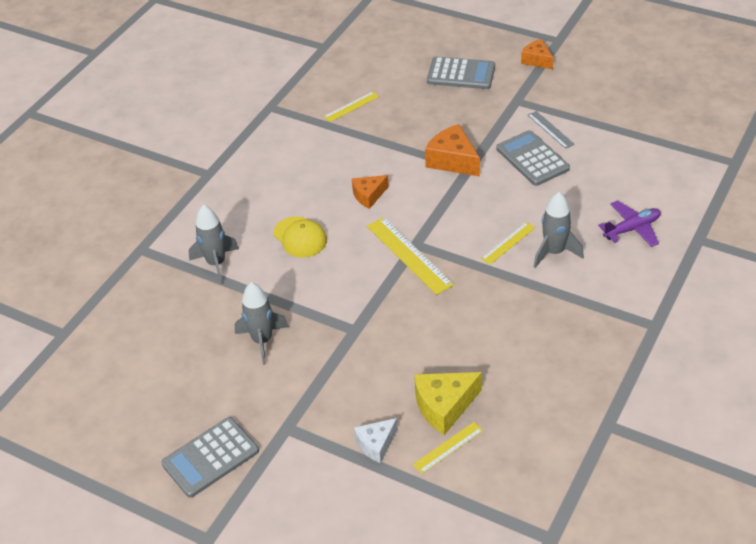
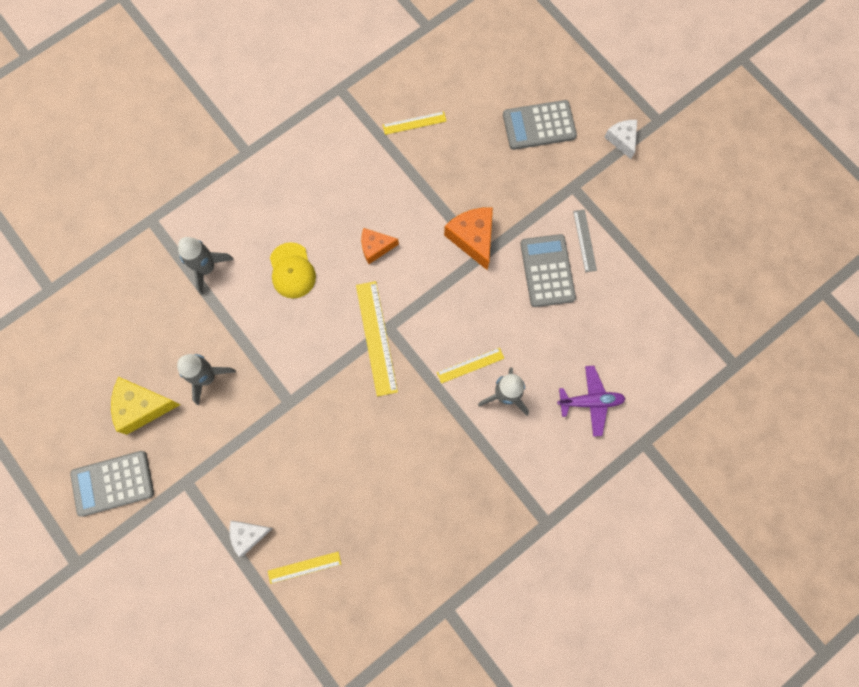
camera: 20 degrees right, 30 degrees up
yellow cheese [414,372,482,435] -> yellow cheese moved to [111,377,181,435]
grey calculator [427,56,495,89] -> grey calculator turned 135 degrees clockwise [503,100,577,150]
orange cheese [521,39,554,69] -> white cheese [604,120,637,159]

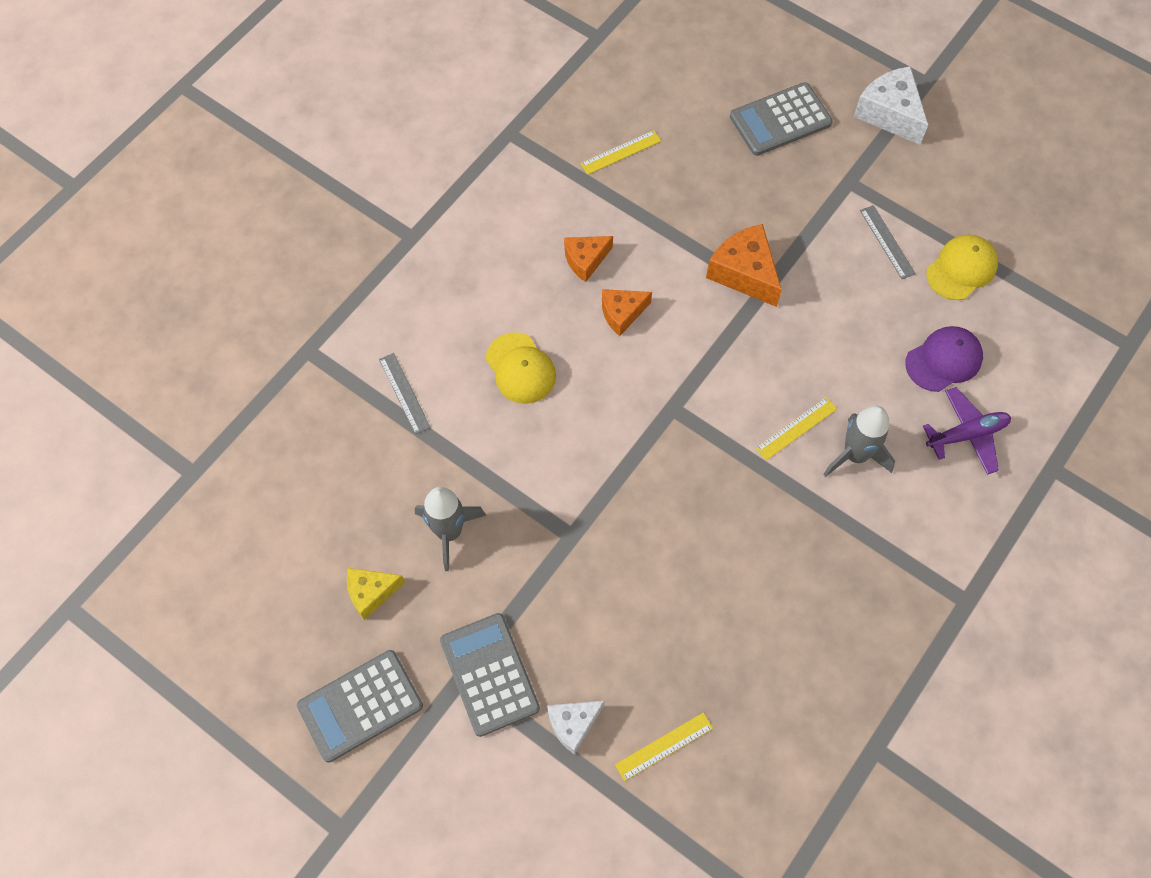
camera: 15 degrees left, 10 degrees down
yellow cheese [111,377,181,435] -> yellow cheese [347,568,405,620], size x0.64
grey rocket [178,237,234,295] -> grey ruler [379,353,431,434]
yellow ruler [356,281,398,396] -> none
grey calculator [520,234,576,307] -> grey calculator moved to [440,613,540,737]
white cheese [604,120,637,159] -> white cheese [853,66,928,145], size x1.56
none -> orange cheese [564,236,613,282]
none -> purple cap [905,326,983,392]
none -> yellow cap [926,234,998,300]

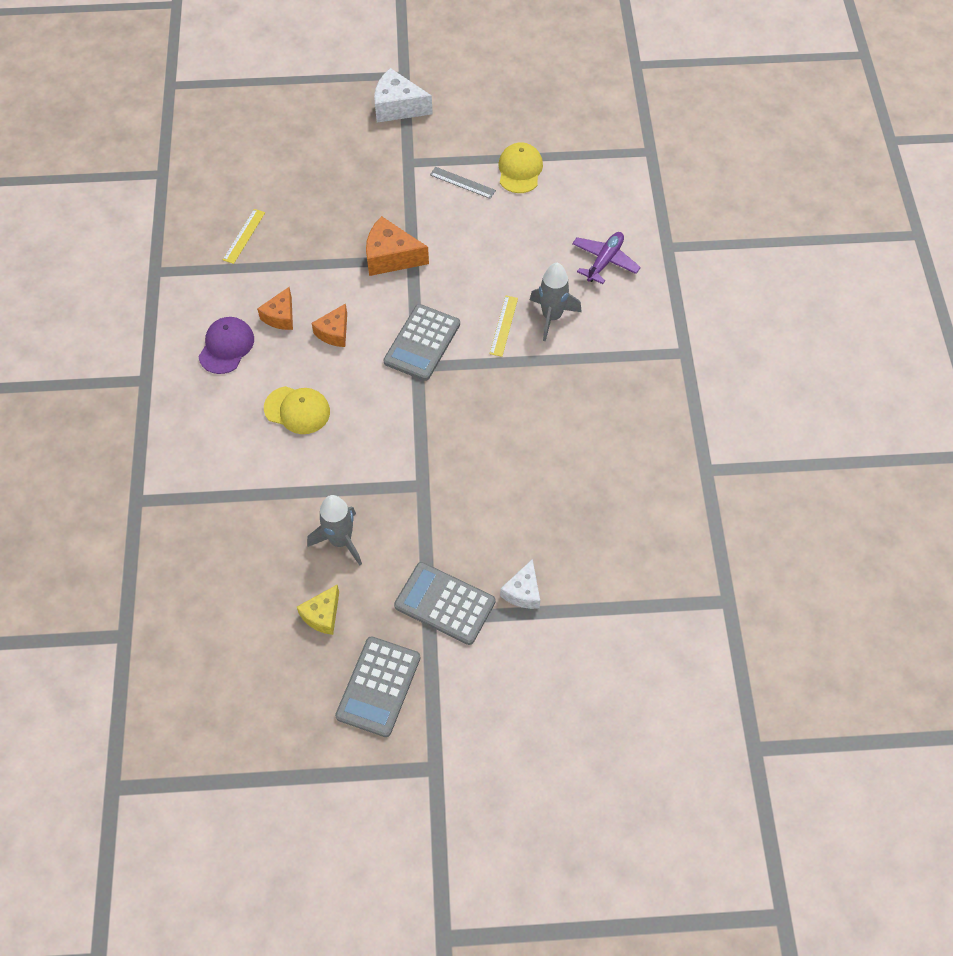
camera: 40 degrees left, 5 degrees down
grey ruler [379,353,431,434] -> none
yellow ruler [615,712,713,781] -> none
grey calculator [730,82,833,156] -> grey calculator moved to [383,304,460,381]
purple cap [905,326,983,392] -> purple cap moved to [198,317,254,374]

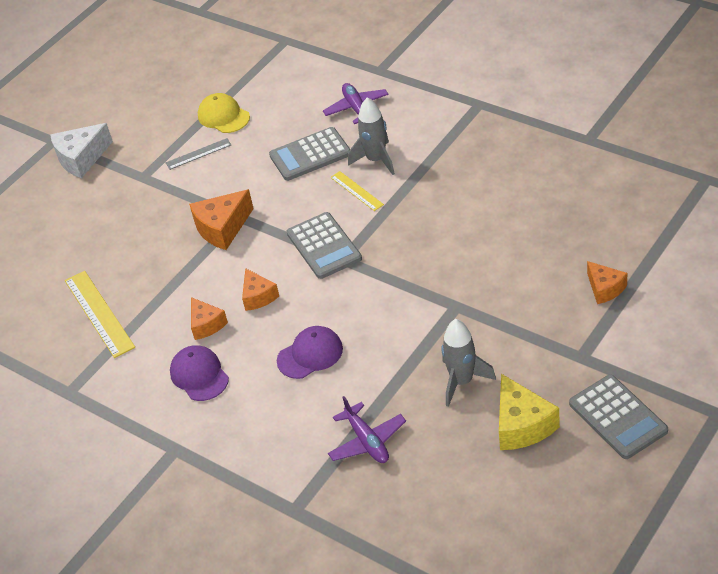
camera: 45 degrees left, 15 degrees down
yellow ruler [223,209,265,264] -> yellow ruler [65,271,135,358], size x1.72
yellow cap [264,386,330,434] -> purple cap [277,326,343,379]
yellow cheese [297,585,339,635] -> yellow cheese [499,374,560,450], size x1.56
grey calculator [394,562,496,645] -> grey calculator moved to [269,127,350,181]
white cheese [500,559,540,609] -> orange cheese [587,261,627,304]
none -> purple plane [328,396,406,463]

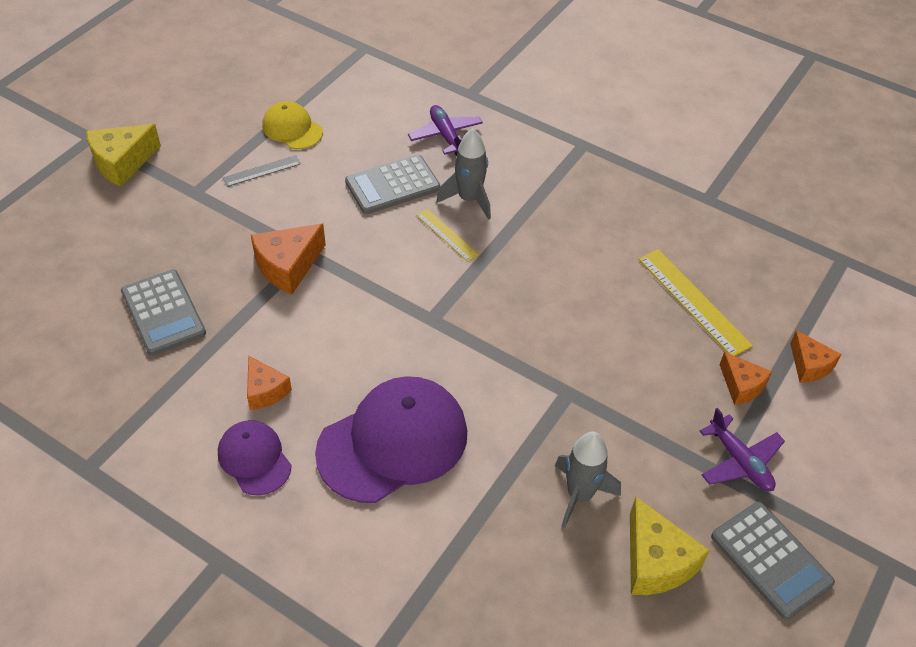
camera: 10 degrees left, 5 degrees up
white cheese [51,123,113,178] -> yellow cheese [86,124,161,187]
yellow ruler [65,271,135,358] -> yellow ruler moved to [639,249,753,356]
orange cheese [242,268,279,311] -> orange cheese moved to [790,330,842,383]
purple cap [277,326,343,379] -> purple cap [315,376,467,503], size x1.87
grey calculator [286,212,362,279] -> grey calculator moved to [121,269,206,356]
purple plane [328,396,406,463] -> purple plane moved to [700,408,785,491]

